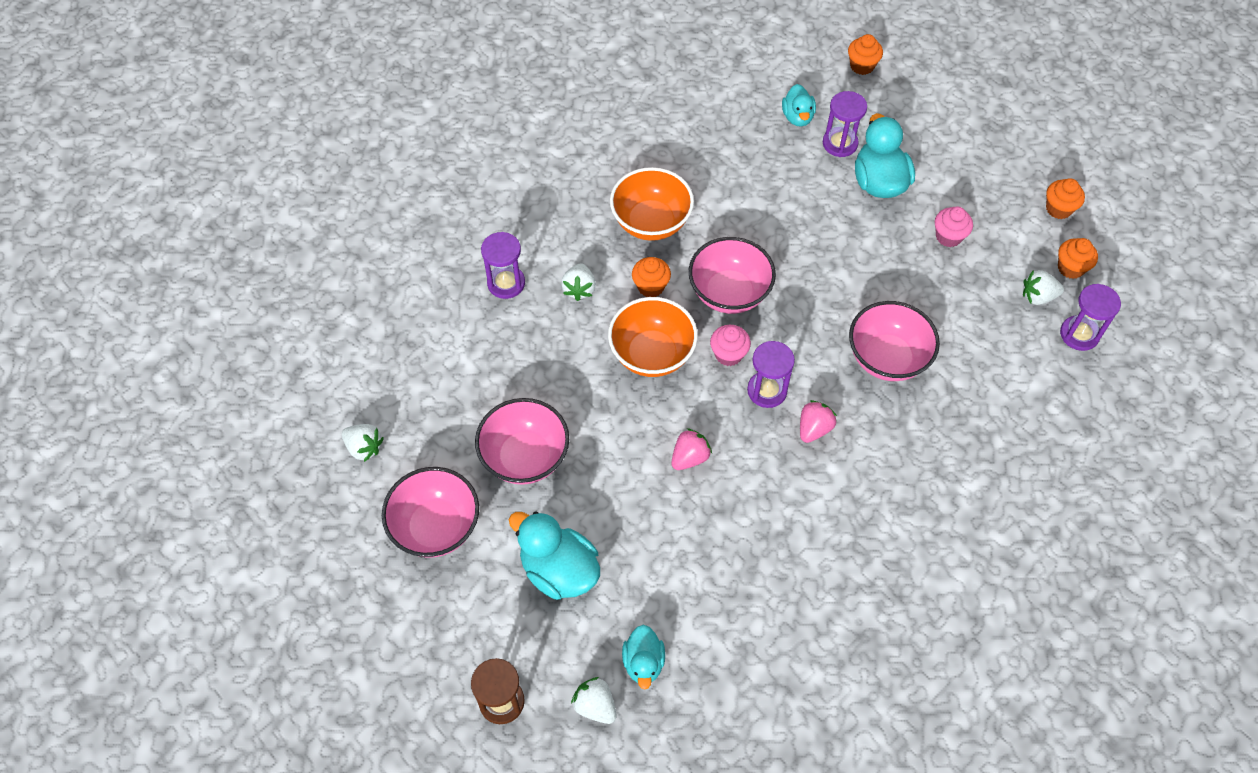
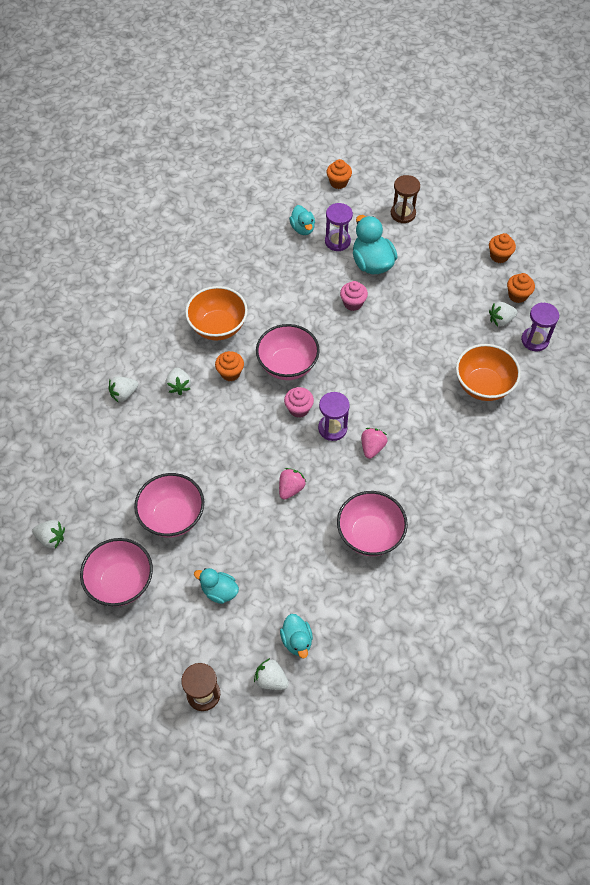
camera: 15 degrees left, 0 degrees up
purple hourglass [481,232,525,299] -> white strawberry [108,376,138,403]
turquoise duck [509,511,600,600] -> turquoise duck [194,568,239,604], size x0.60
orange bowl [608,297,698,377] -> orange bowl moved to [456,344,521,401]
pink bowl [849,301,940,381] -> pink bowl moved to [337,491,408,556]
pink cupcake [935,206,973,247] -> pink cupcake moved to [340,281,368,311]
none -> brown hourglass [391,175,420,223]

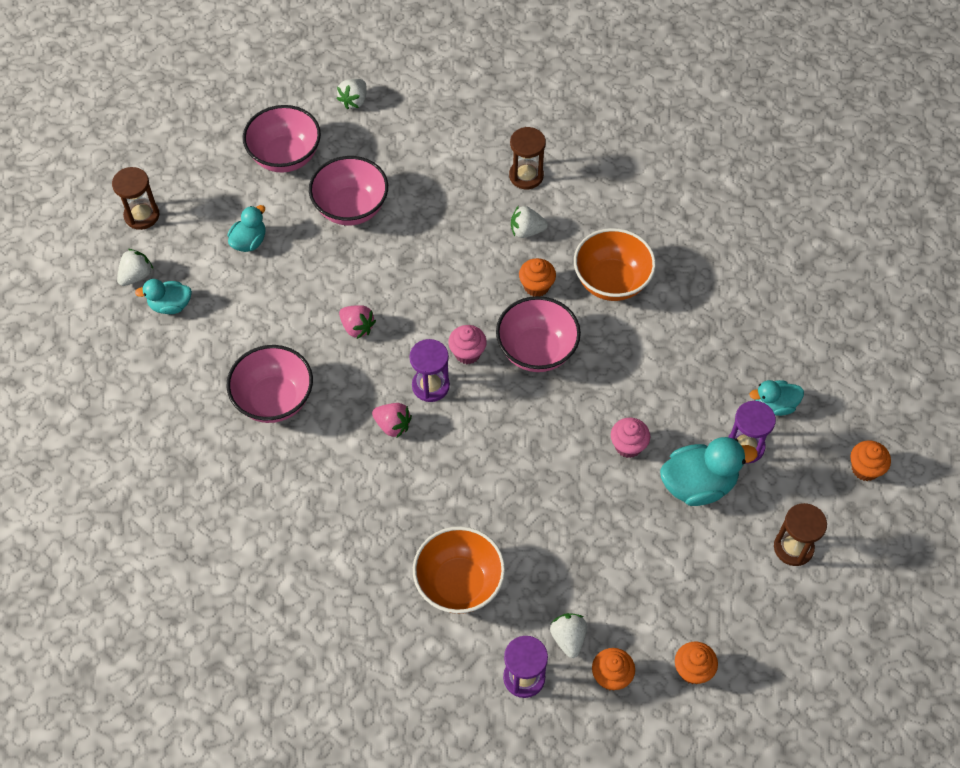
camera: 100 degrees right, 0 degrees up
white strawberry [108,376,138,403] -> brown hourglass [509,127,546,189]

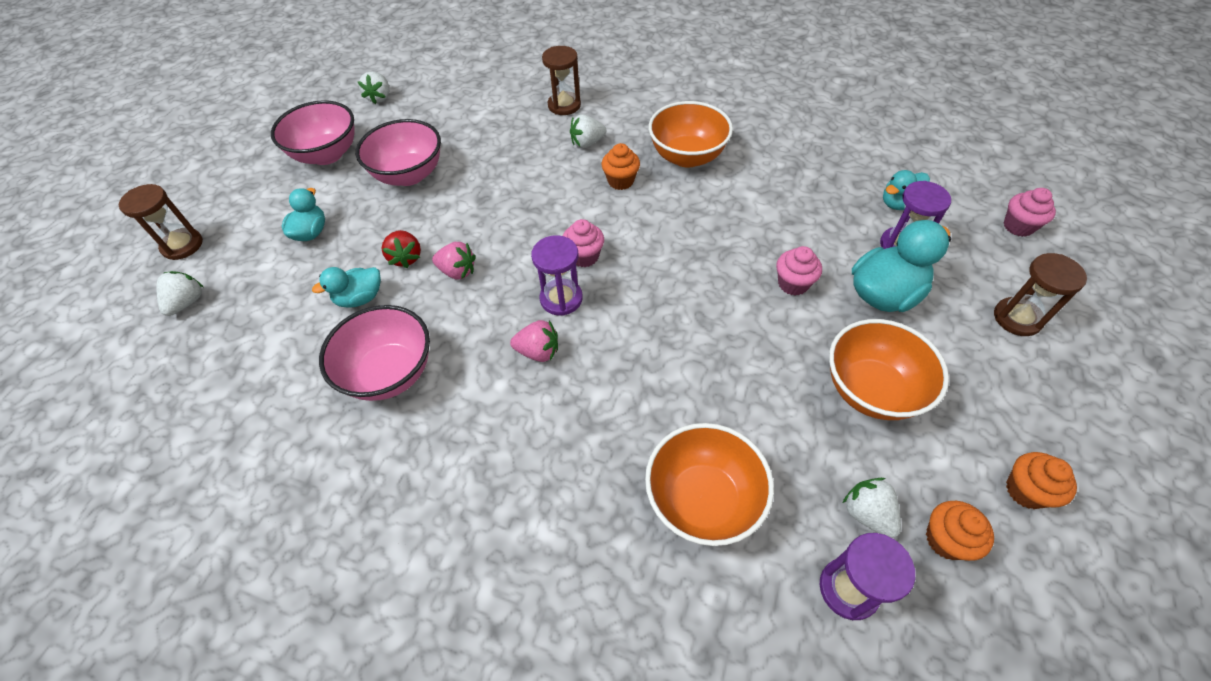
camera: 20 degrees left, 5 degrees down
turquoise duck [135,279,192,314] -> turquoise duck moved to [312,267,381,308]
pink bowl [496,296,581,372] -> none
orange cupcake [850,440,891,481] -> pink cupcake [1004,188,1056,237]
none -> red strawberry [382,230,421,268]
none -> orange bowl [829,319,949,420]

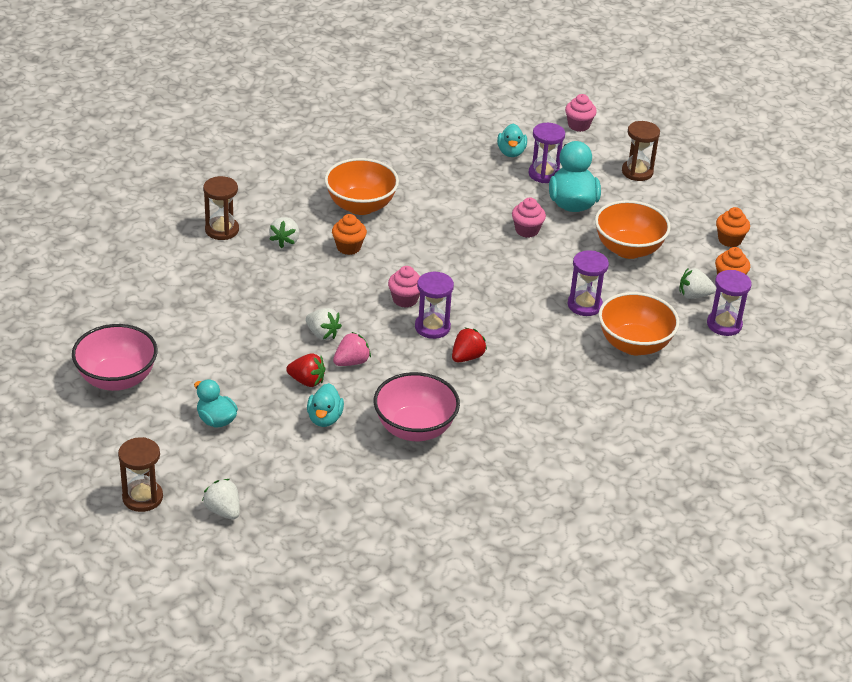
camera: 60 degrees left, 15 degrees down
pink bowl [356,119,441,186] -> none
white strawberry [358,72,389,104] -> white strawberry moved to [306,308,342,340]
pink strawberry [510,320,558,362] -> red strawberry [452,327,487,362]
none -> purple hourglass [568,250,609,316]

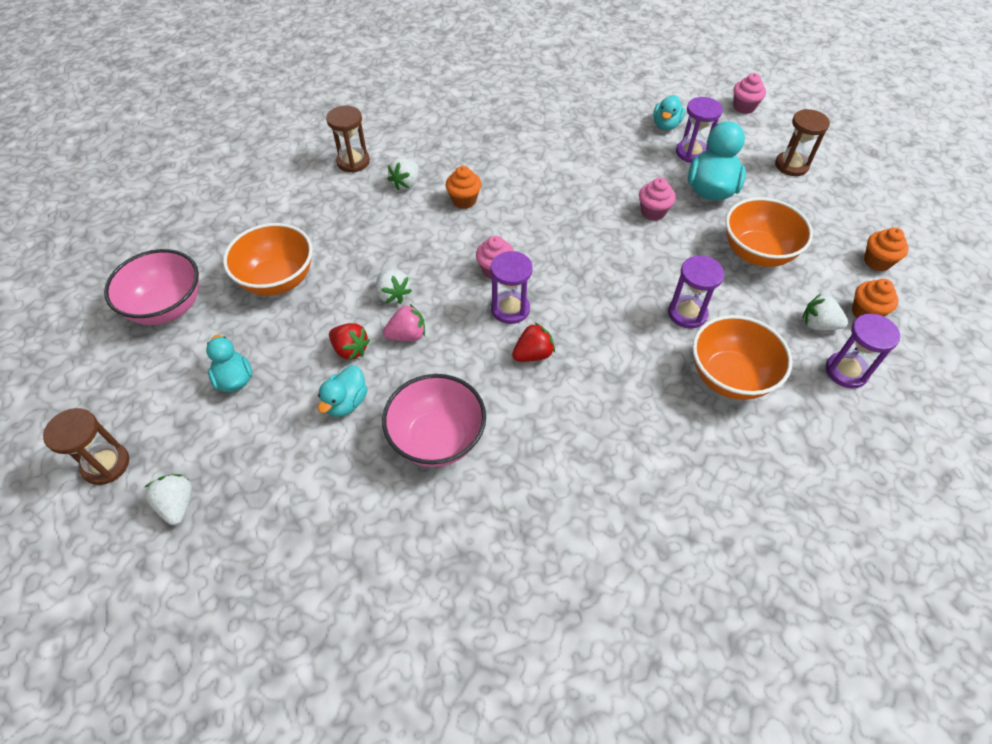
camera: 20 degrees right, 15 degrees up
orange bowl [324,158,399,215] -> orange bowl moved to [223,223,313,296]

